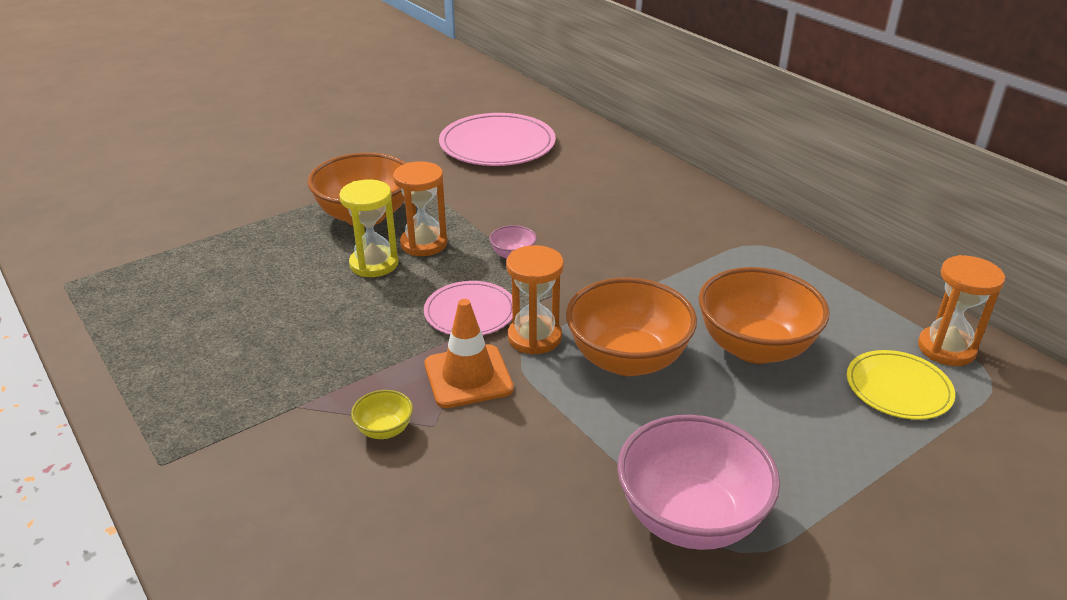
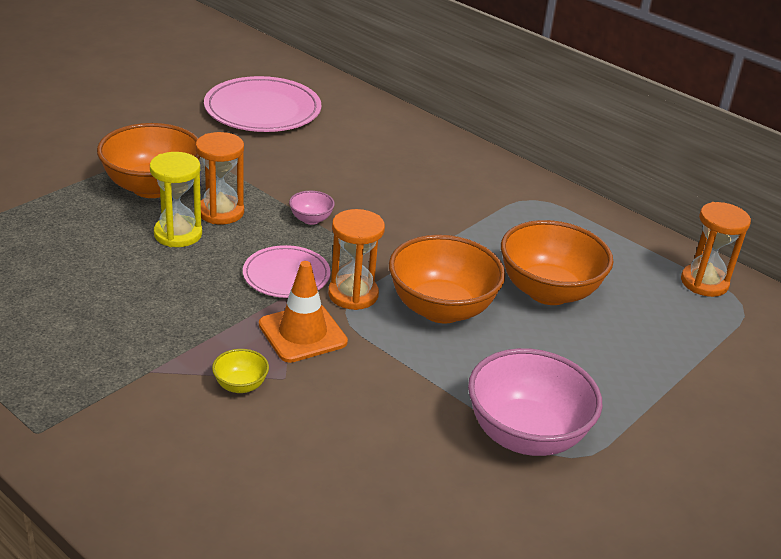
camera: 15 degrees left, 0 degrees up
yellow plate [847,350,955,420] -> none

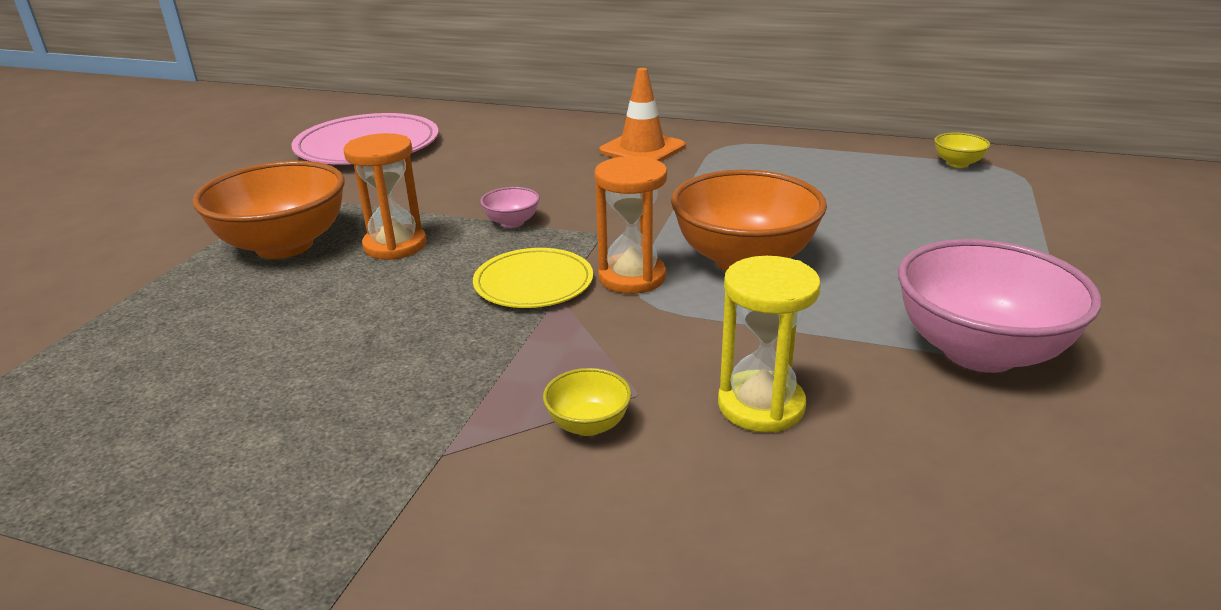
camera: 20 degrees left, 5 degrees down
yellow hourglass [150,152,202,247] -> yellow hourglass moved to [718,256,821,432]
pink plate [243,245,331,298] -> yellow plate [473,248,593,308]
orange traffic cone [259,261,348,363] -> orange traffic cone moved to [599,68,685,162]
orange bowl [501,220,613,305] -> none
orange hourglass [681,202,751,297] -> yellow bowl [934,132,990,168]

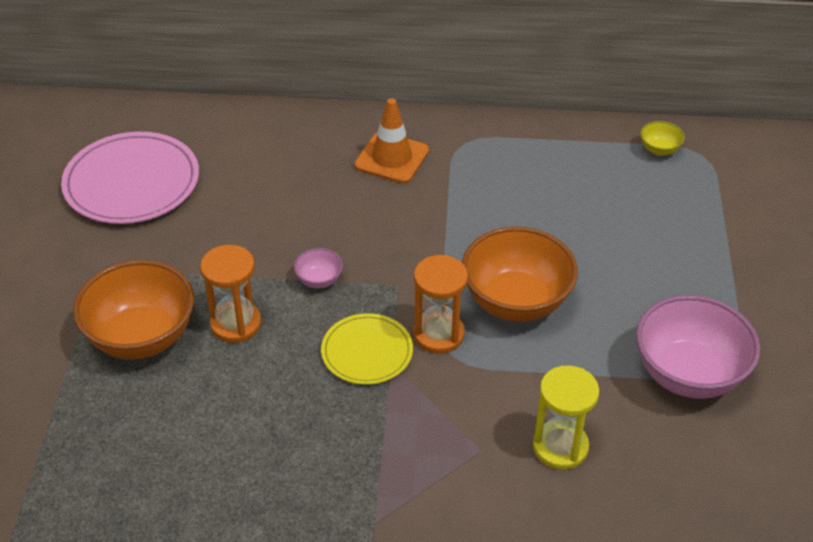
camera: 15 degrees left, 15 degrees up
yellow bowl [543,368,632,436] -> none

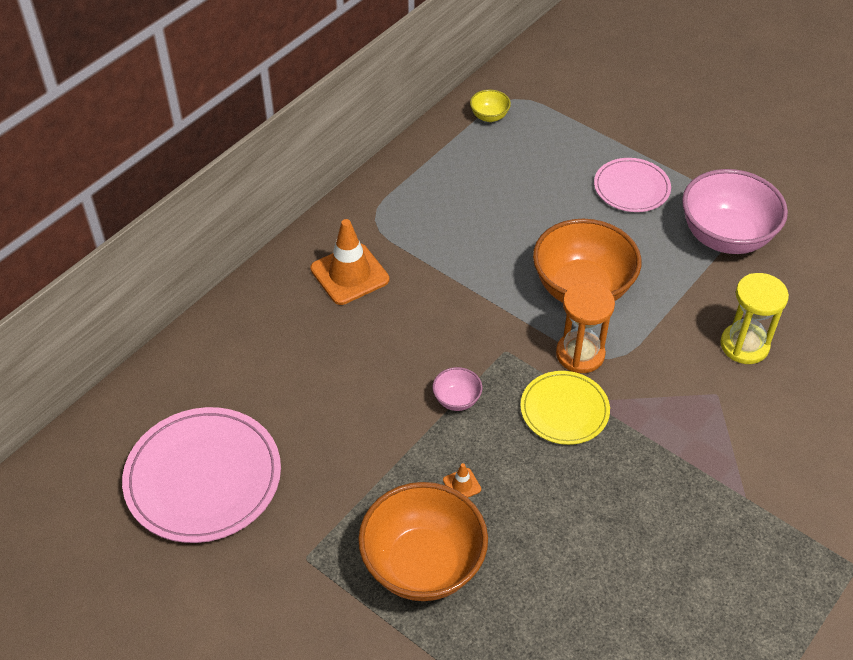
camera: 55 degrees left, 5 degrees up
orange hourglass [200,245,262,343] -> orange traffic cone [443,463,481,497]
none -> pink plate [594,158,671,212]

